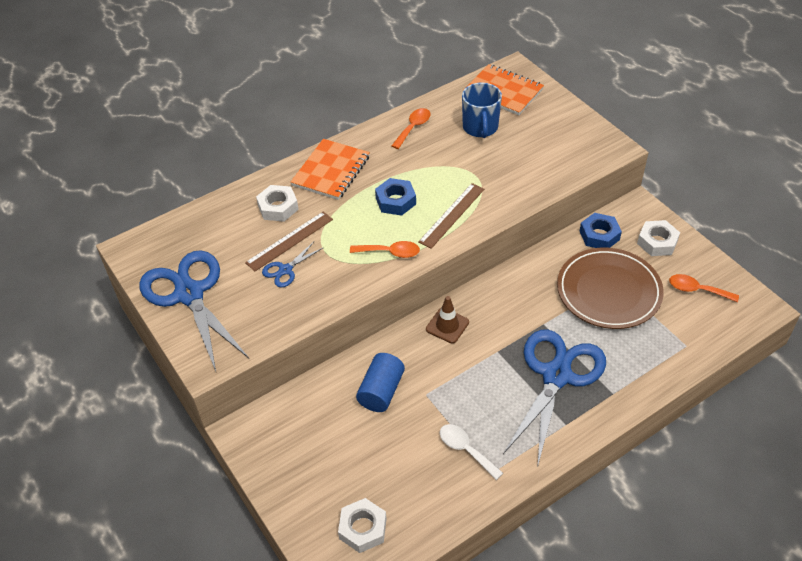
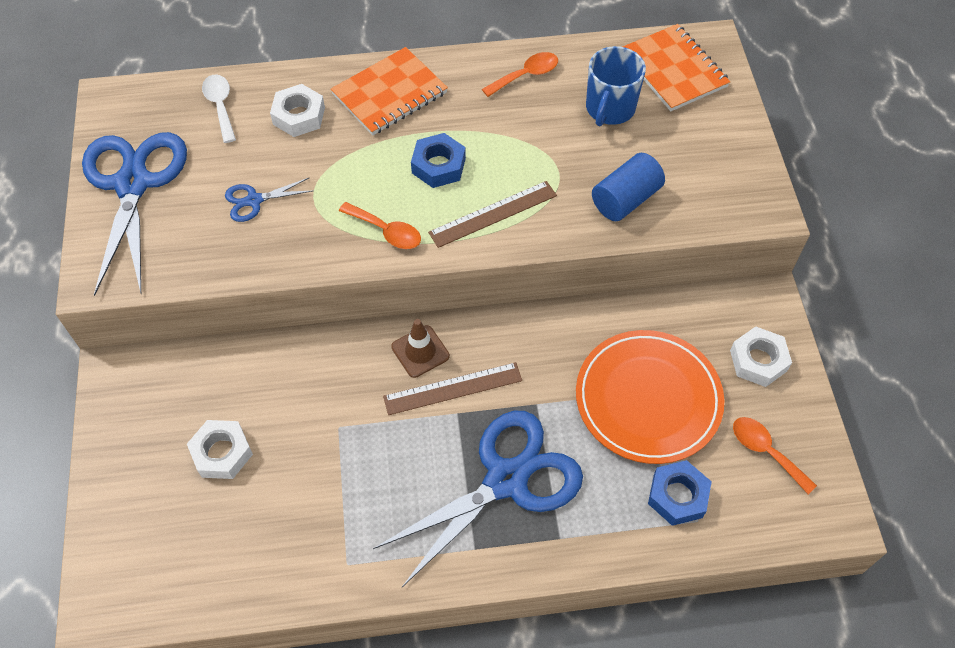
camera: 25 degrees right, 10 degrees up
brown ruler [245,211,333,271] -> brown ruler moved to [383,362,522,415]
white nut [338,498,387,553] -> white nut moved to [187,420,253,479]
blue cylinder [356,353,405,412] -> blue cylinder moved to [592,153,665,221]
white spoon [440,424,503,480] -> white spoon moved to [202,74,236,143]
brown plate [557,248,664,329] -> orange plate [576,330,725,464]
blue nut [580,213,622,248] -> blue nut moved to [648,460,712,526]

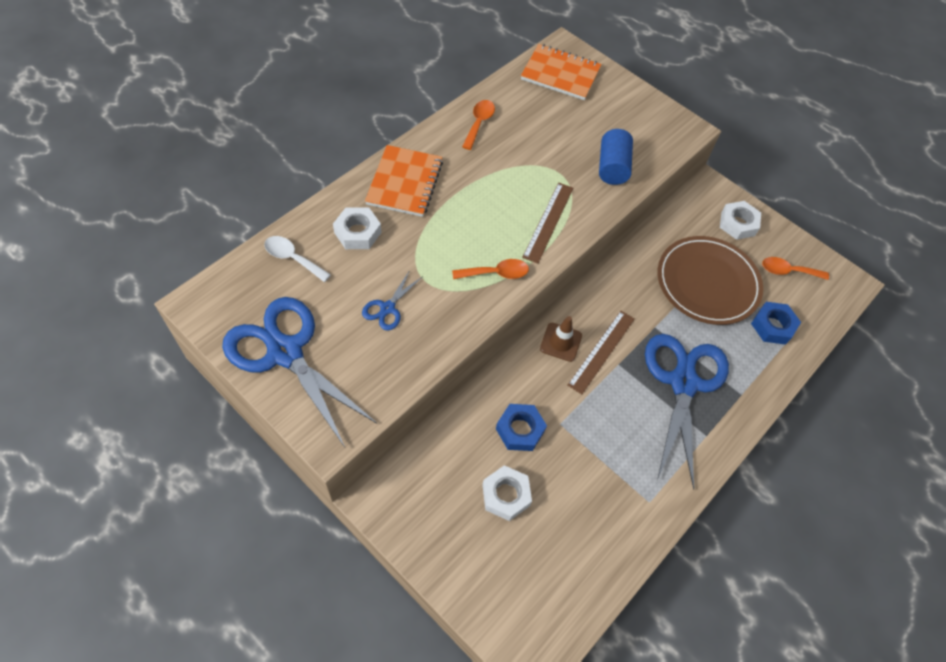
camera: 45 degrees left, 0 degrees up
blue nut [411,133,466,188] -> blue nut moved to [496,404,547,451]
orange plate [576,330,725,464] -> brown plate [658,236,763,325]
blue mug [586,46,646,126] -> none

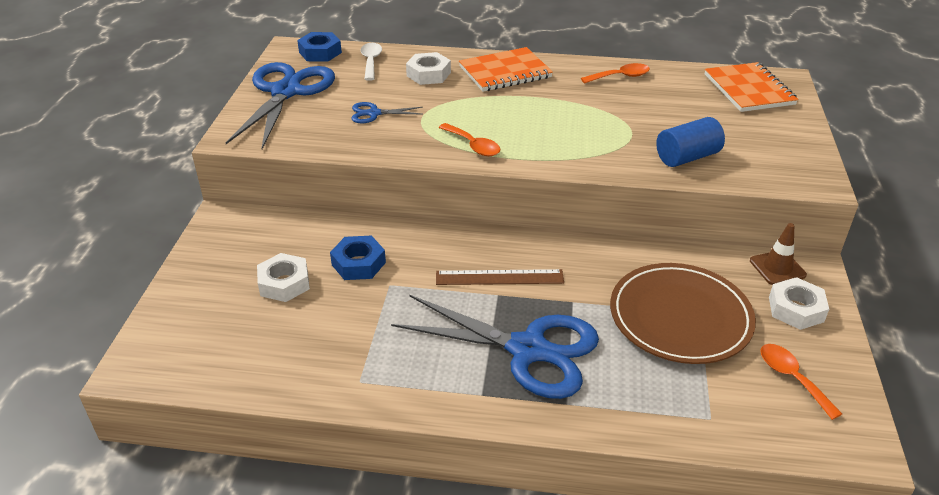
camera: 60 degrees right, 20 degrees down
brown ruler [522,183,573,264] -> none
brown traffic cone [540,316,582,362] -> brown traffic cone moved to [750,223,807,285]
blue scissors [645,334,729,490] -> blue scissors turned 45 degrees clockwise [391,295,599,399]
blue nut [751,302,801,345] -> blue nut moved to [297,32,342,61]

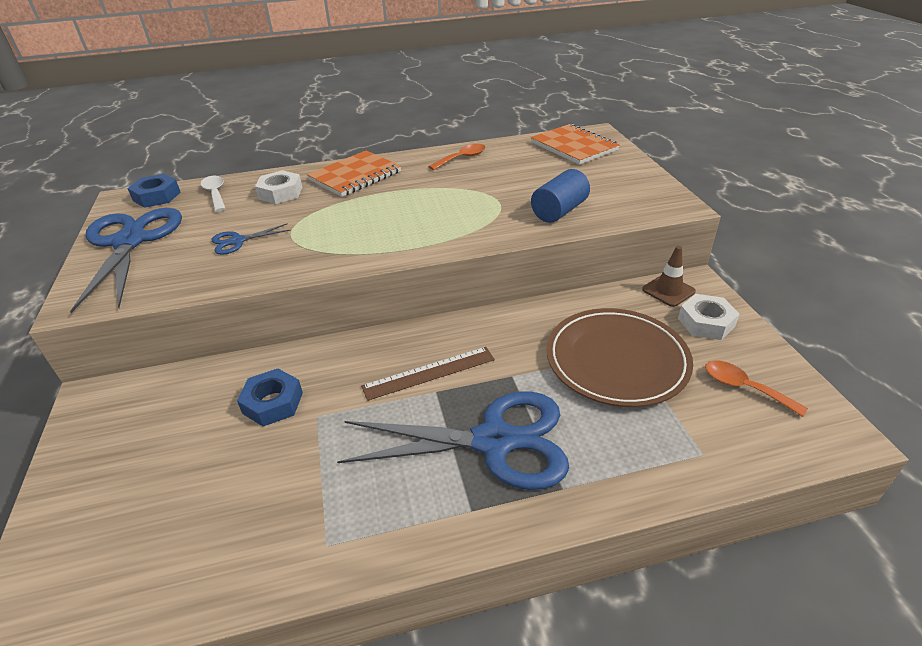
camera: 20 degrees left, 0 degrees up
white nut [257,253,310,302] -> none
orange spoon [439,123,500,156] -> none

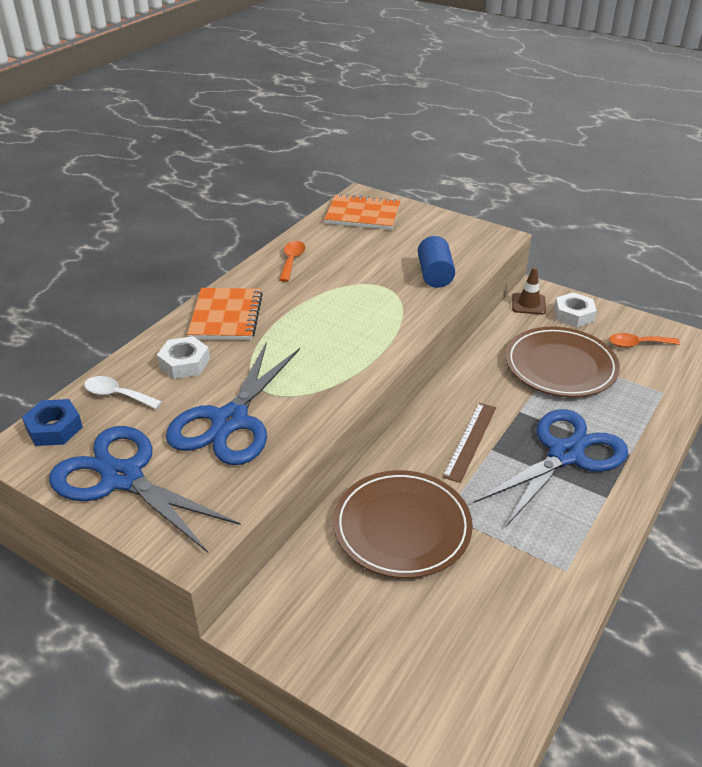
camera: 45 degrees left, 0 degrees up
blue scissors [211,223,291,255] -> blue scissors [166,342,300,465], size x2.28
blue nut [237,369,303,427] -> brown plate [333,470,473,578]

